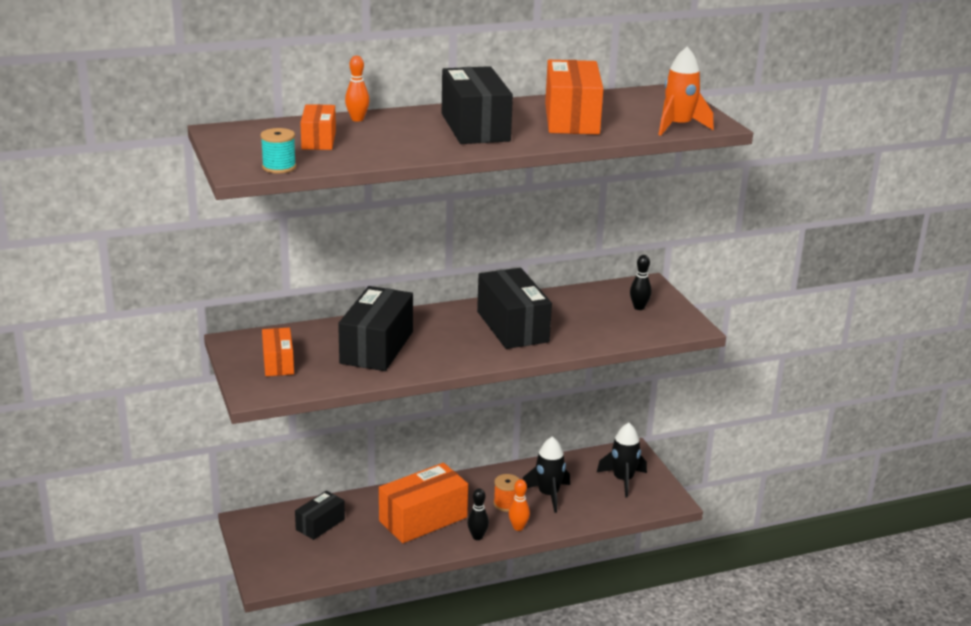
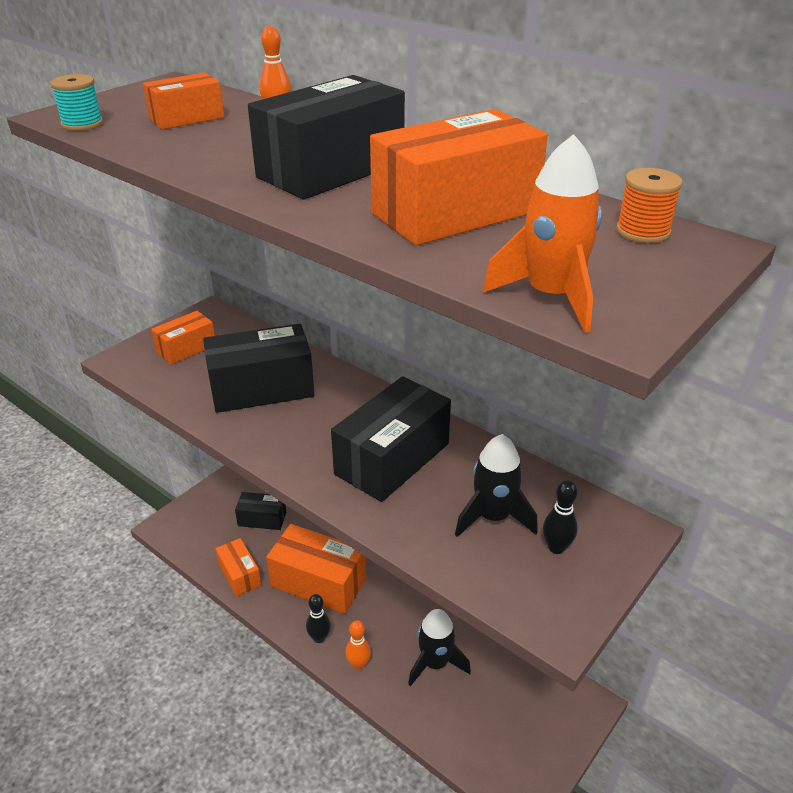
camera: 60 degrees right, 10 degrees up
orange spool [494,474,519,512] -> orange spool moved to [616,168,683,243]
black rocket [597,423,647,497] -> black rocket moved to [455,434,538,537]
none -> orange box [216,538,261,597]

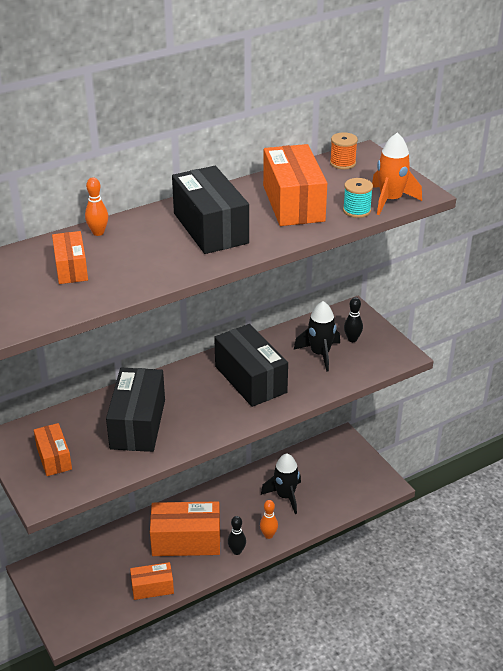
camera: 70 degrees left, 0 degrees up
turquoise spool [50,74,103,131] -> turquoise spool moved to [343,178,373,218]
black box [235,492,286,530] -> none
orange box [266,524,366,614] -> orange box turned 45 degrees clockwise [150,501,220,556]

